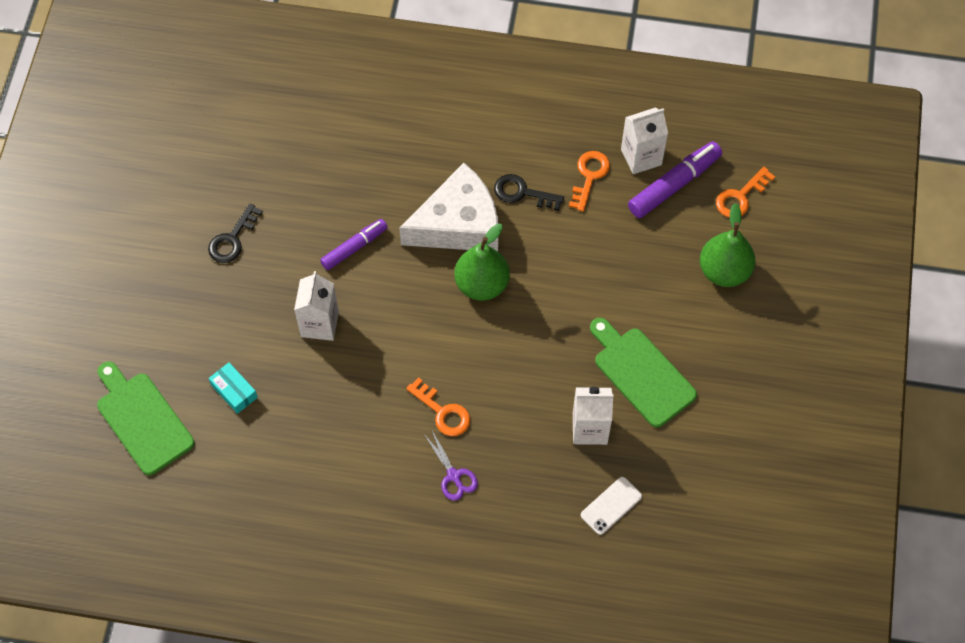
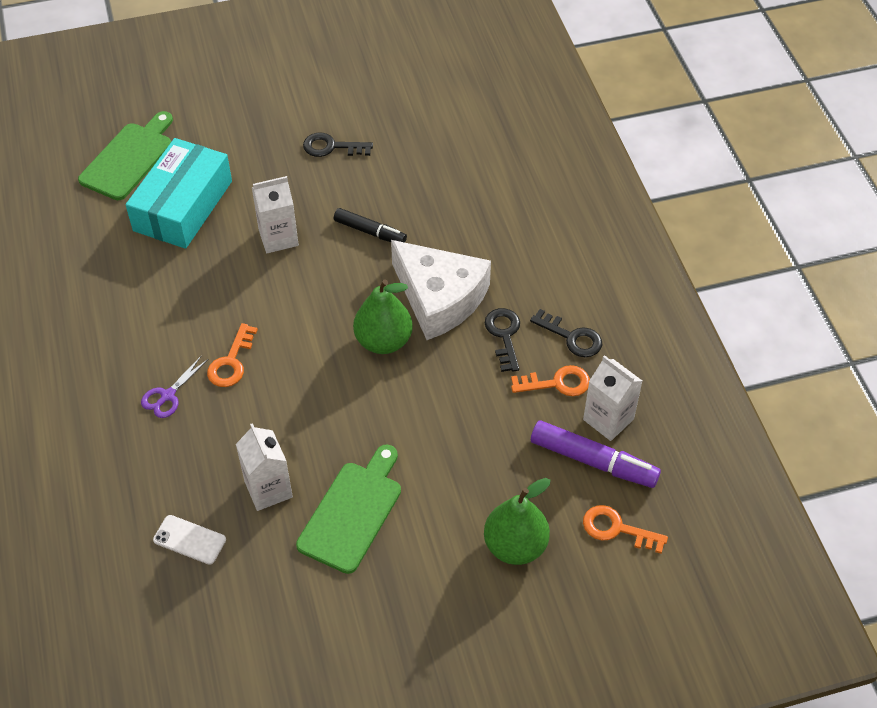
camera: 65 degrees right, 10 degrees down
turquoise box [208,362,258,414] -> turquoise box [126,138,232,249], size x2.38
purple marker [320,219,388,270] -> black marker [334,208,407,243]
none -> black key [530,309,602,357]

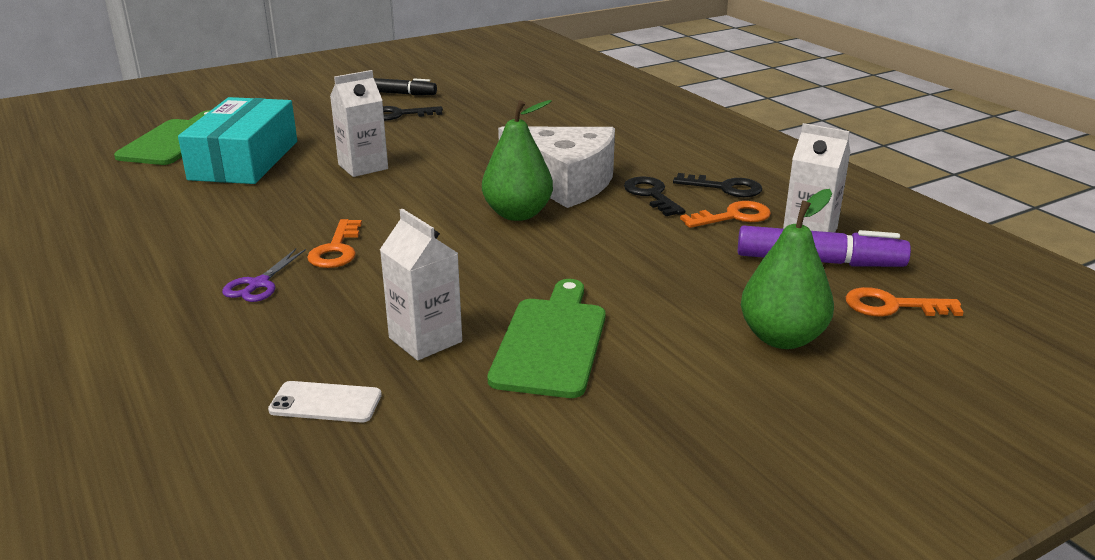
camera: 15 degrees left, 25 degrees down
black marker [334,208,407,243] -> black marker moved to [374,78,437,95]

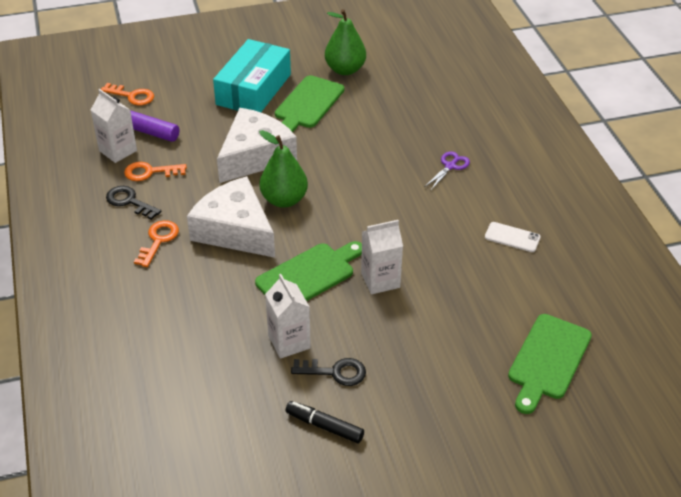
camera: 165 degrees left, 15 degrees up
turquoise box [178,97,297,184] -> turquoise box moved to [213,39,291,112]
white phone [268,381,382,423] -> white phone moved to [485,222,541,252]
orange key [307,219,362,268] -> orange key moved to [134,220,179,267]
white carton [380,209,462,361] -> white carton moved to [265,274,311,359]
black key [624,177,685,216] -> none
green pear [741,189,834,349] -> green pear moved to [325,9,366,75]
none -> white cheese [217,108,297,183]
none -> green cutting board [255,241,362,301]

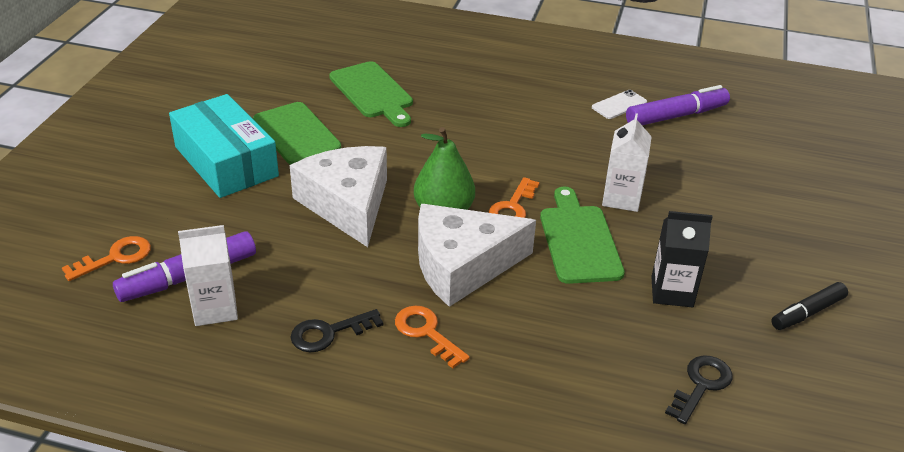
camera: 60 degrees left, 5 degrees down
orange key [124,162,187,181] -> orange key moved to [489,177,540,218]
white carton [265,274,311,359] -> black carton [651,211,713,307]
black key [291,358,366,386] -> black key moved to [665,355,732,424]
green pear [325,9,366,75] -> none
purple scissors [425,151,470,190] -> none
green cutting board [508,314,592,414] -> green cutting board moved to [329,61,413,127]
none -> purple marker [626,85,730,125]

